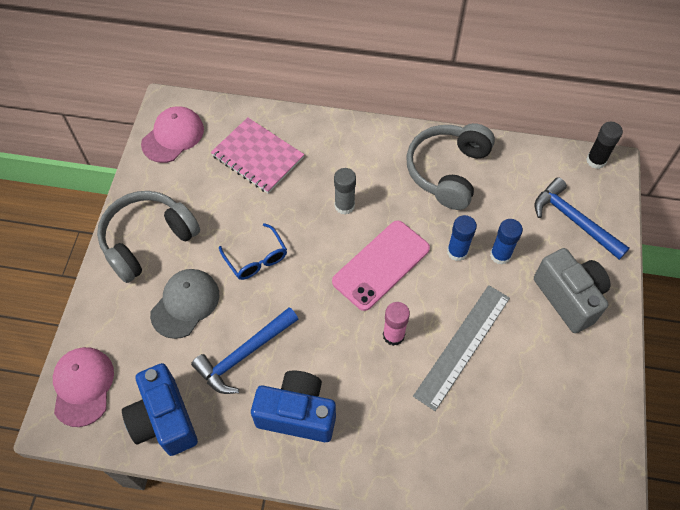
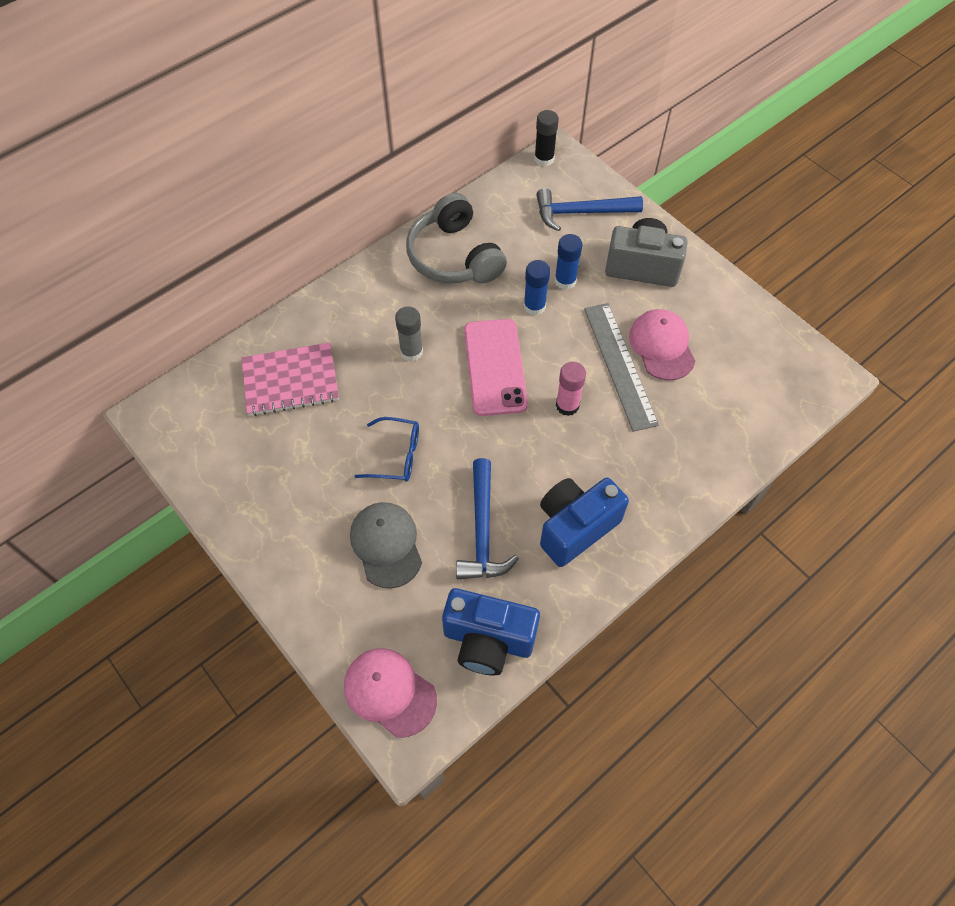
camera: 50 degrees left, 0 degrees up
grey headphones [97,191,200,283] -> none
pink cap [141,106,204,163] -> pink cap moved to [629,309,695,381]

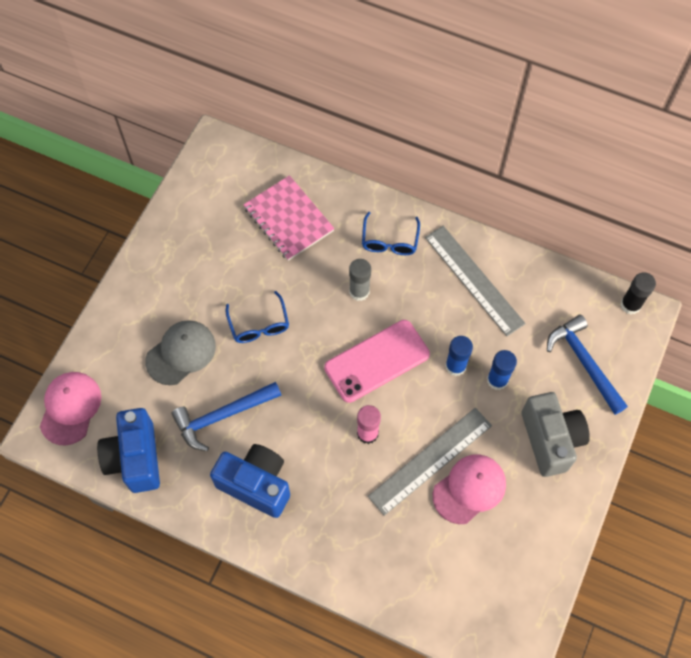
camera: 65 degrees right, 5 degrees up
grey headphones [406,193,507,283] -> grey ruler [425,226,526,336]
none -> blue glasses [362,212,420,255]

